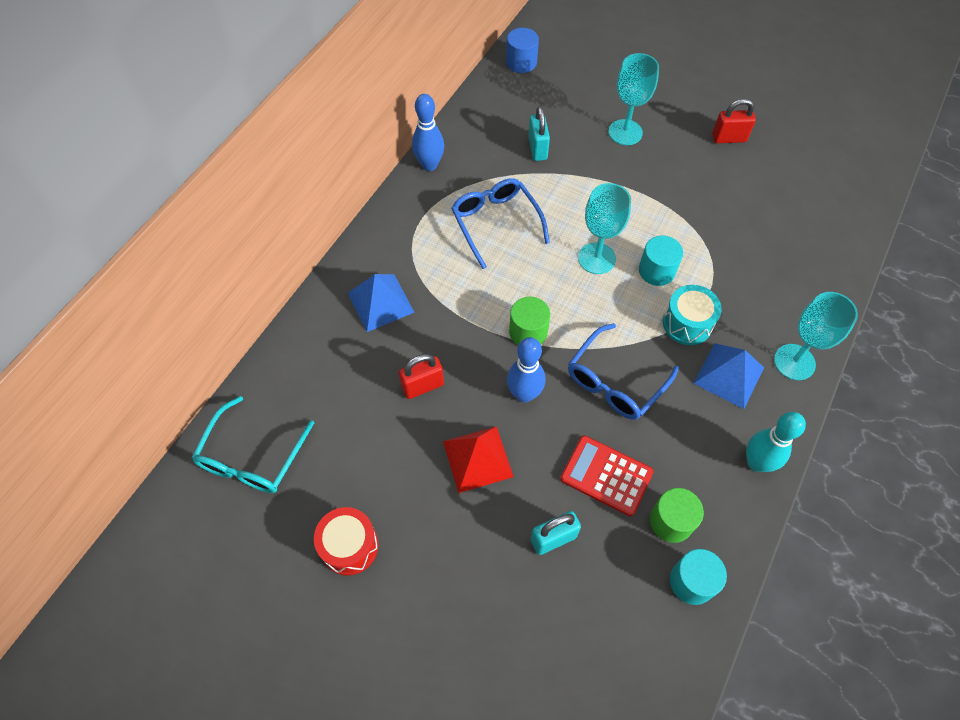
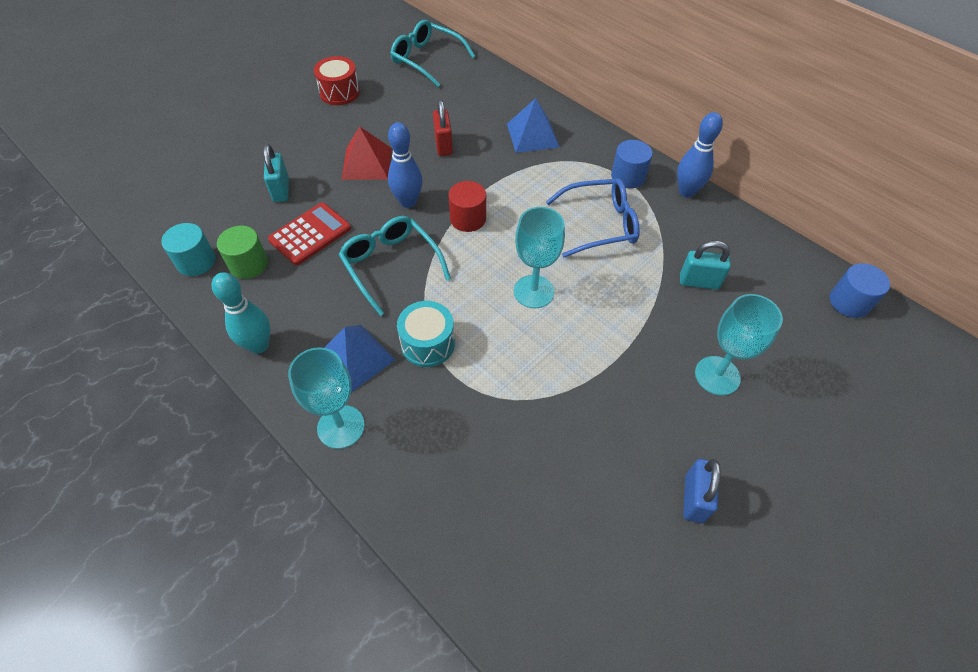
camera: 105 degrees right, 5 degrees down
green cylinder [509,297,550,345] -> red cylinder [448,181,486,232]
blue glasses [568,323,679,420] -> turquoise glasses [339,216,451,316]
turquoise cylinder [639,236,683,286] -> none
red padlock [712,98,756,143] -> blue padlock [683,459,721,523]
none -> blue cylinder [611,140,653,188]

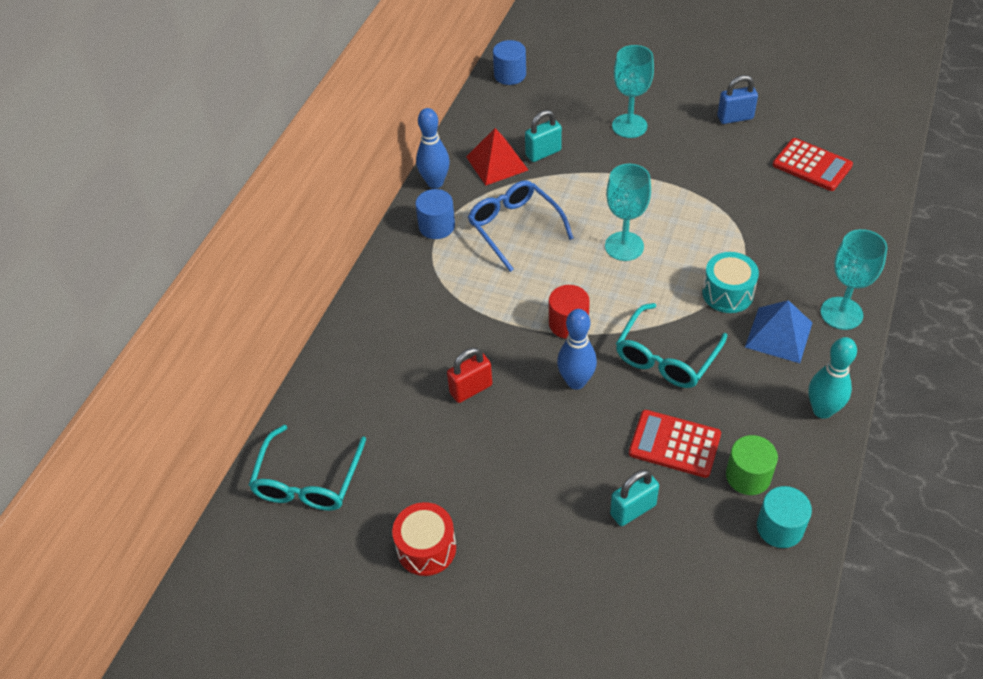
camera: 110 degrees left, 5 degrees down
red pyramid [341,126,392,180] -> red pyramid moved to [466,128,528,186]
blue pyramid [507,98,560,153] -> none
turquoise padlock [680,241,731,290] -> turquoise padlock turned 75 degrees clockwise [525,110,562,162]
none -> red calculator [772,138,853,191]

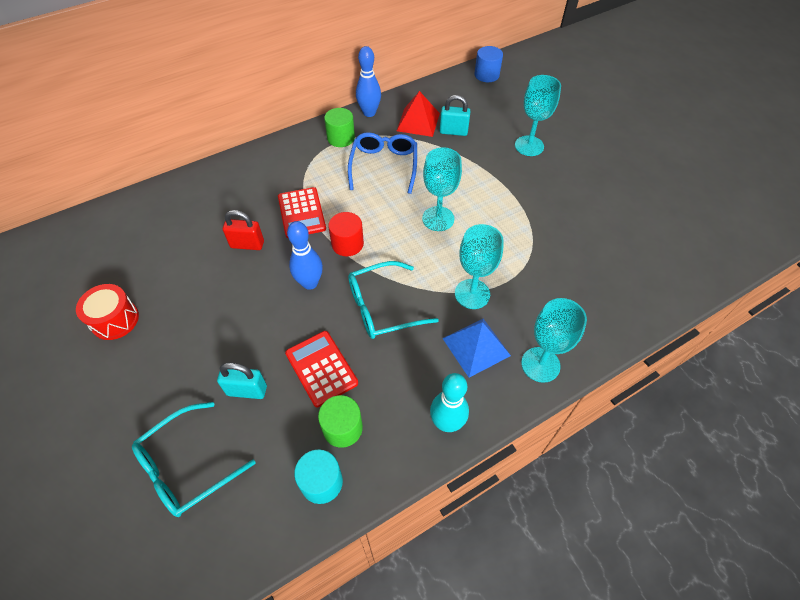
camera: 35 degrees right, 5 degrees up
turquoise glasses [249,425,366,511] -> turquoise glasses moved to [132,402,256,517]
blue cylinder [415,189,455,239] -> green cylinder [324,108,355,147]
turquoise drum [702,252,759,313] -> turquoise goblet [455,224,504,309]
blue padlock [717,75,758,124] -> none
red calculator [772,138,853,191] -> red calculator moved to [278,187,326,238]

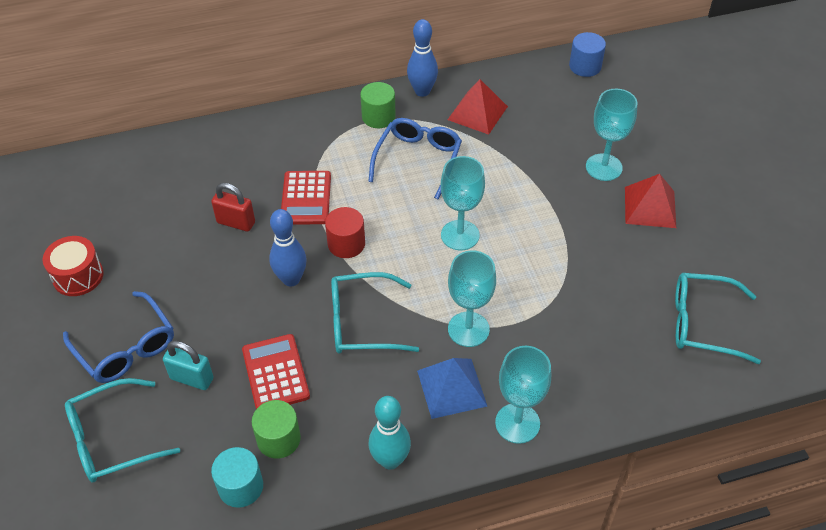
camera: 15 degrees right, 5 degrees down
turquoise padlock [440,95,471,136] -> none
none -> blue glasses [63,291,174,383]
none -> red pyramid [625,174,676,228]
none -> turquoise glasses [675,273,761,364]

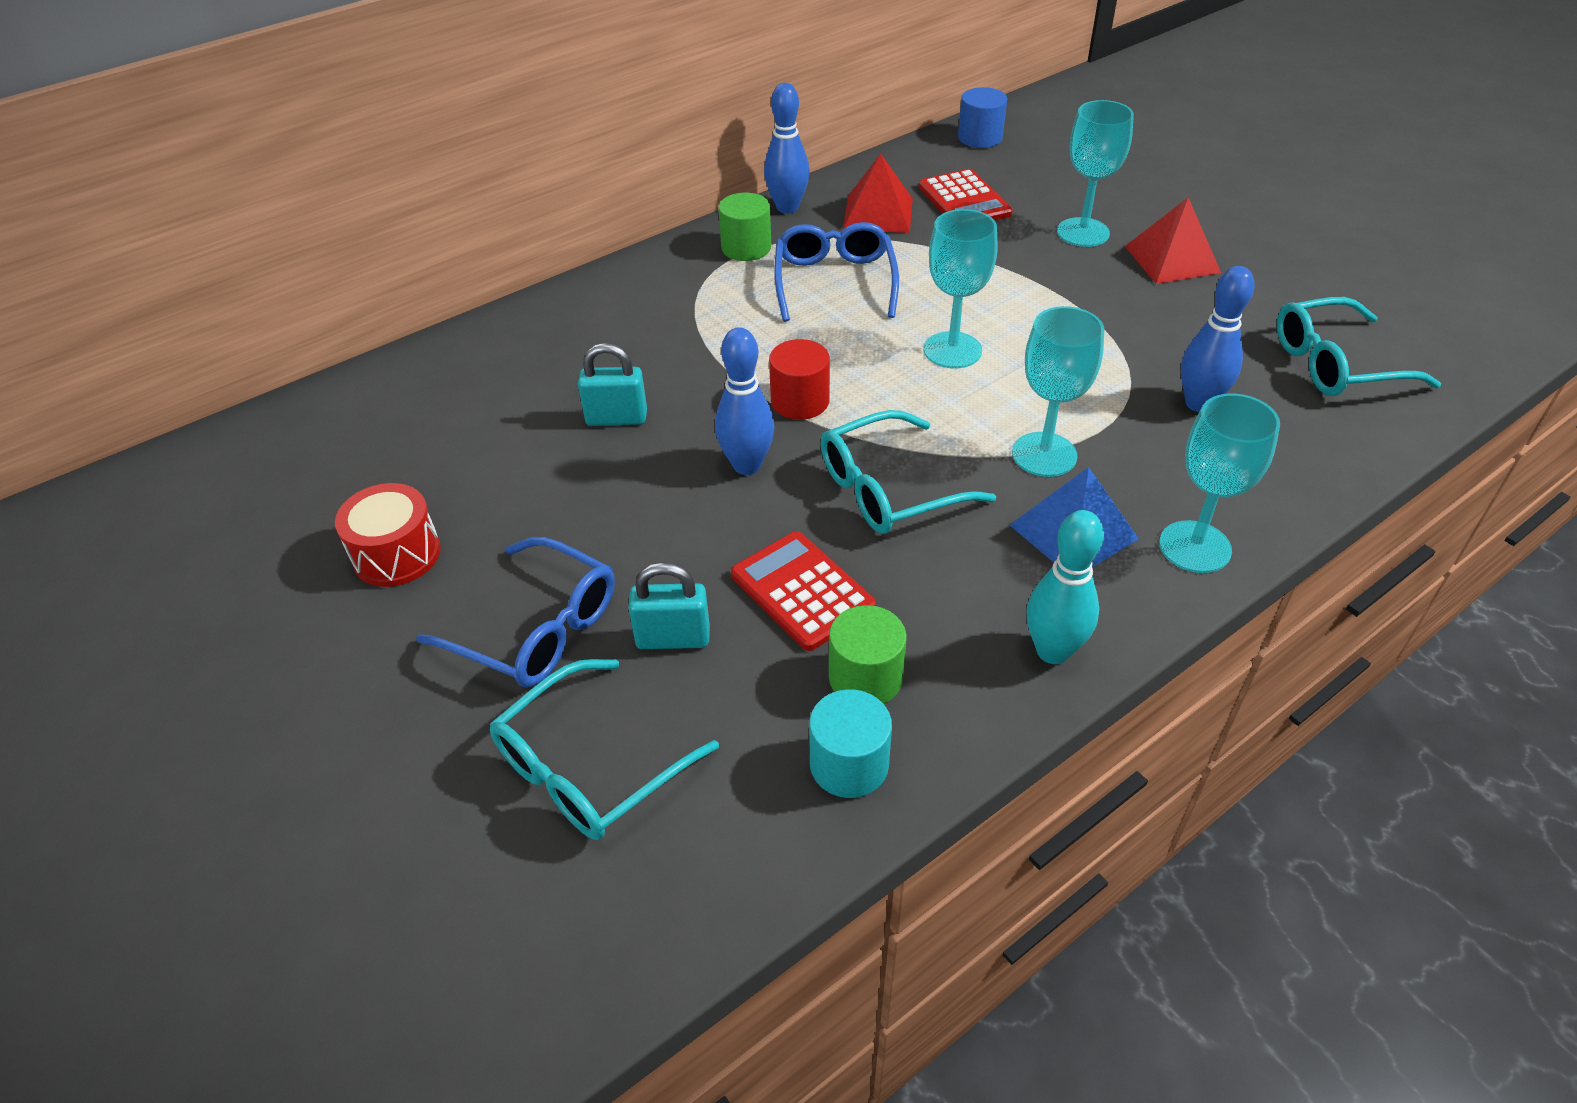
camera: 20 degrees left, 5 degrees down
red padlock [211,183,255,232] -> turquoise padlock [578,343,647,426]
red calculator [281,171,331,225] -> red calculator moved to [919,169,1013,220]
none -> blue bowling pin [1181,266,1255,412]

